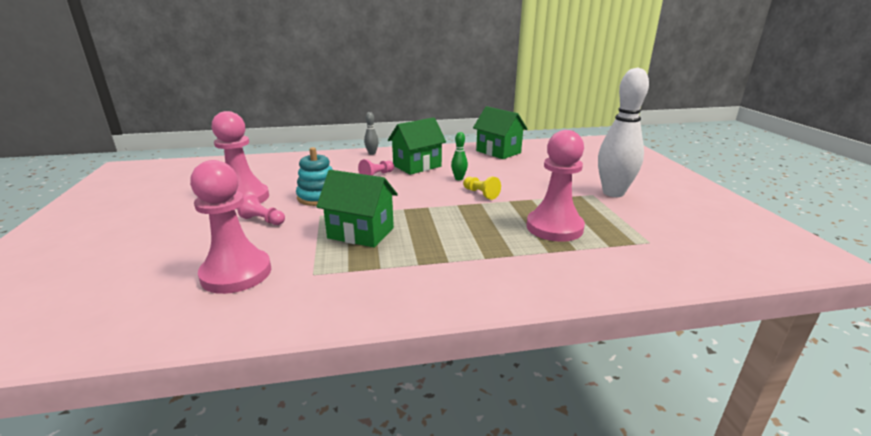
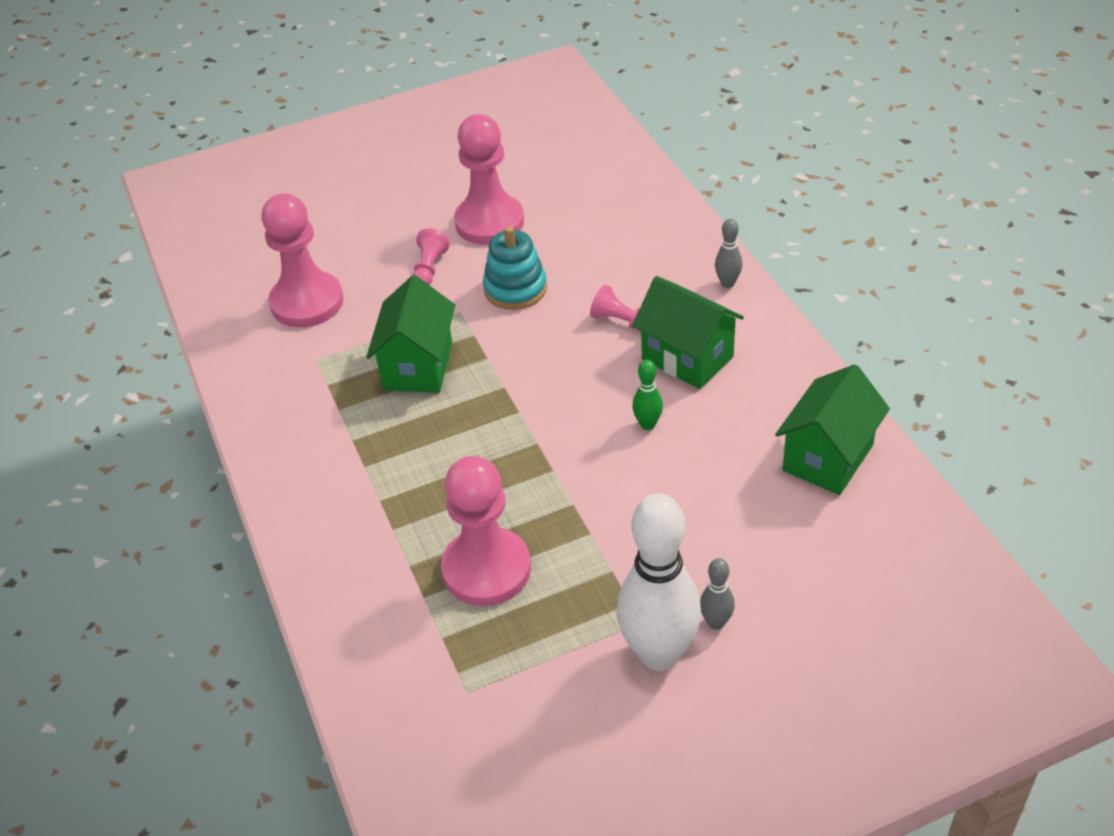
camera: 80 degrees right, 20 degrees up
yellow pawn [463,177,501,200] -> none
none -> grey bowling pin [700,558,735,630]

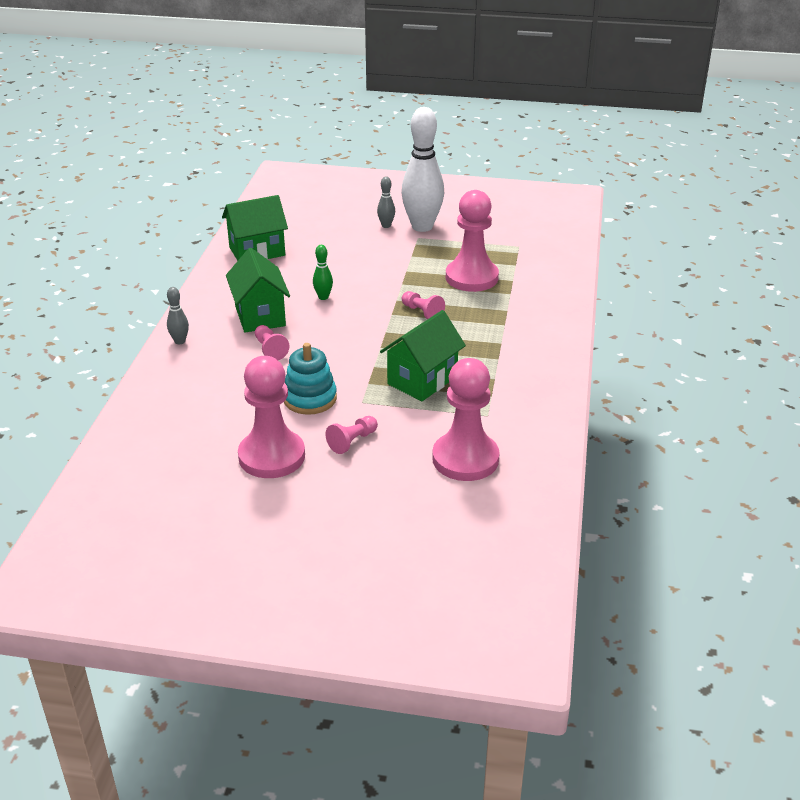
camera: 150 degrees left, 10 degrees down
none -> pink pawn [402,291,445,319]

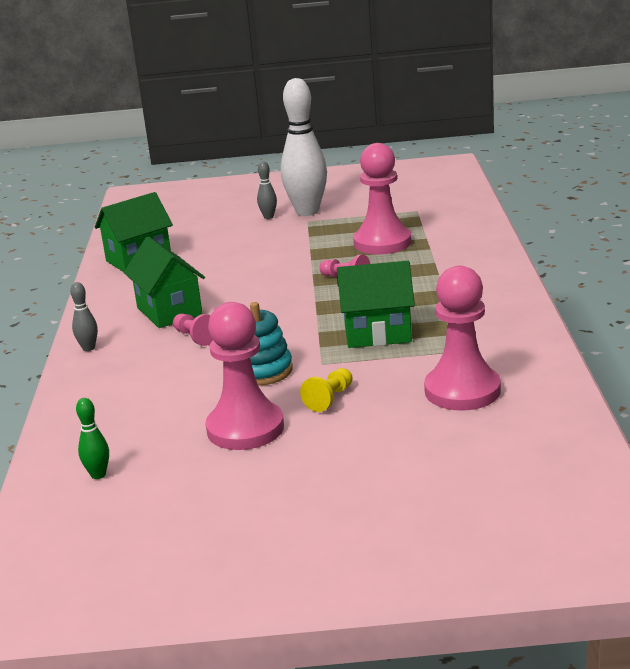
camera: 10 degrees left, 10 degrees down
green bowling pin [313,245,333,300] -> green bowling pin moved to [76,398,109,479]
pink pawn [325,416,378,454] -> yellow pawn [300,368,353,412]
green house [380,310,466,401] -> green house turned 60 degrees clockwise [337,261,415,348]

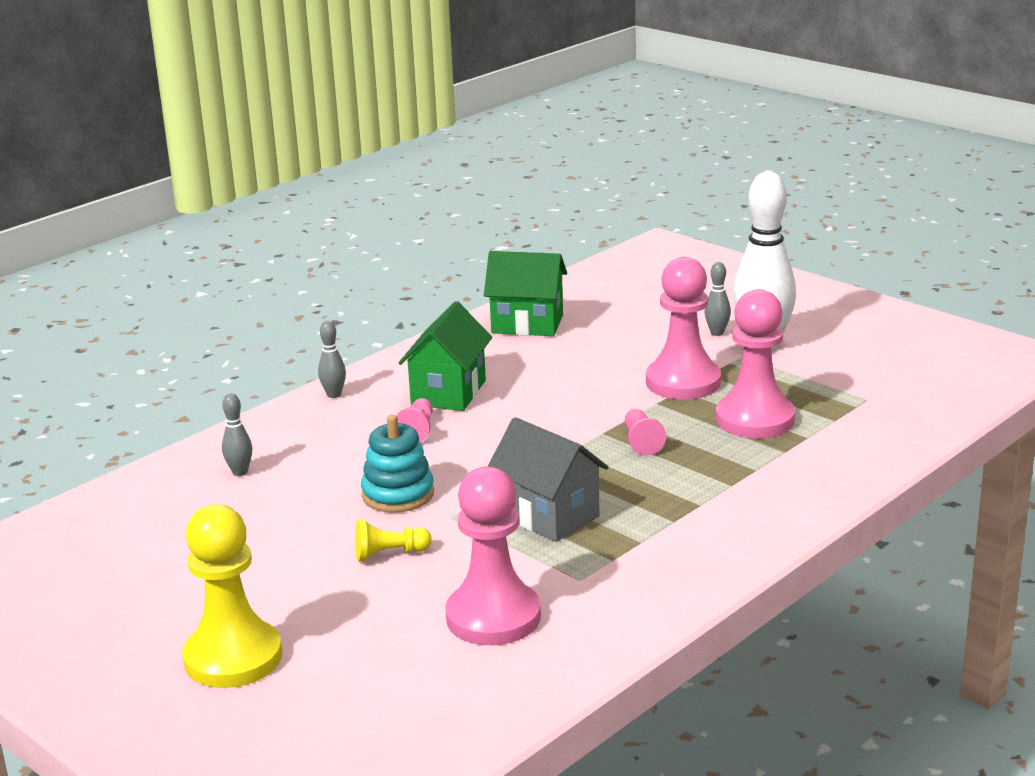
camera: 45 degrees right, 0 degrees up
green bowling pin [76,398,109,479] -> none
pink pawn [205,302,284,450] -> pink pawn moved to [646,257,721,400]
green house [337,261,415,348] -> grey house [488,417,609,542]
none -> yellow pawn [182,504,282,688]
none -> grey bowling pin [222,393,252,476]

